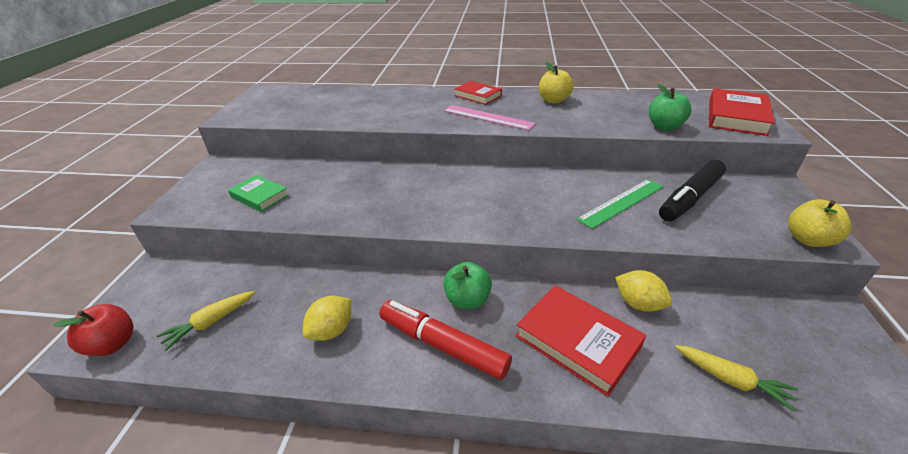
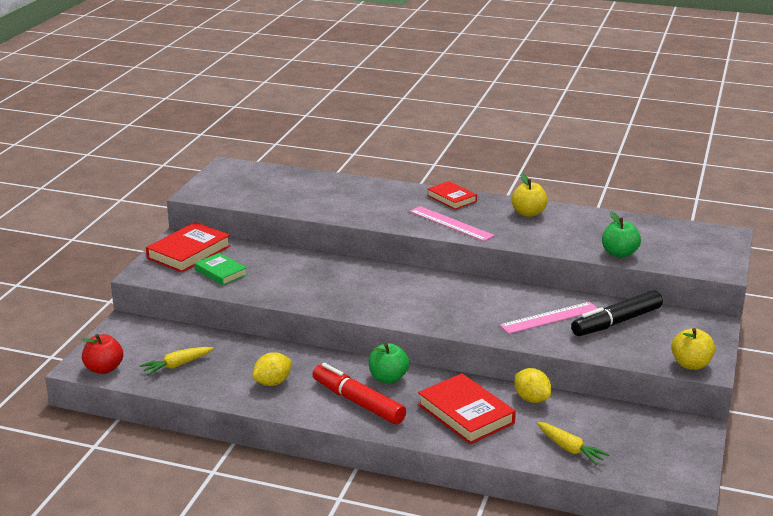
camera: 10 degrees right, 10 degrees down
green ruler [577,179,664,229] -> pink ruler [500,302,598,334]
red book [709,88,775,136] -> red book moved to [146,222,231,273]

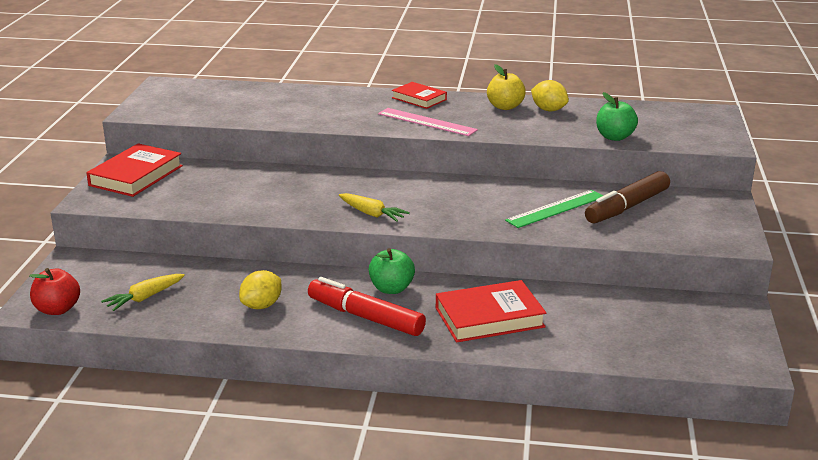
camera: 10 degrees left, 0 degrees up
green book [195,253,248,286] -> none
red book [418,373,516,444] -> red book turned 60 degrees counterclockwise [436,280,546,343]
pink ruler [500,302,598,334] -> green ruler [505,190,603,228]
yellow lemon [514,368,551,403] -> yellow lemon moved to [531,80,569,111]
yellow carrot [537,422,610,465] -> yellow carrot moved to [339,193,410,222]
black marker [571,290,663,336] -> brown marker [585,171,670,224]
yellow apple [671,328,715,370] -> none

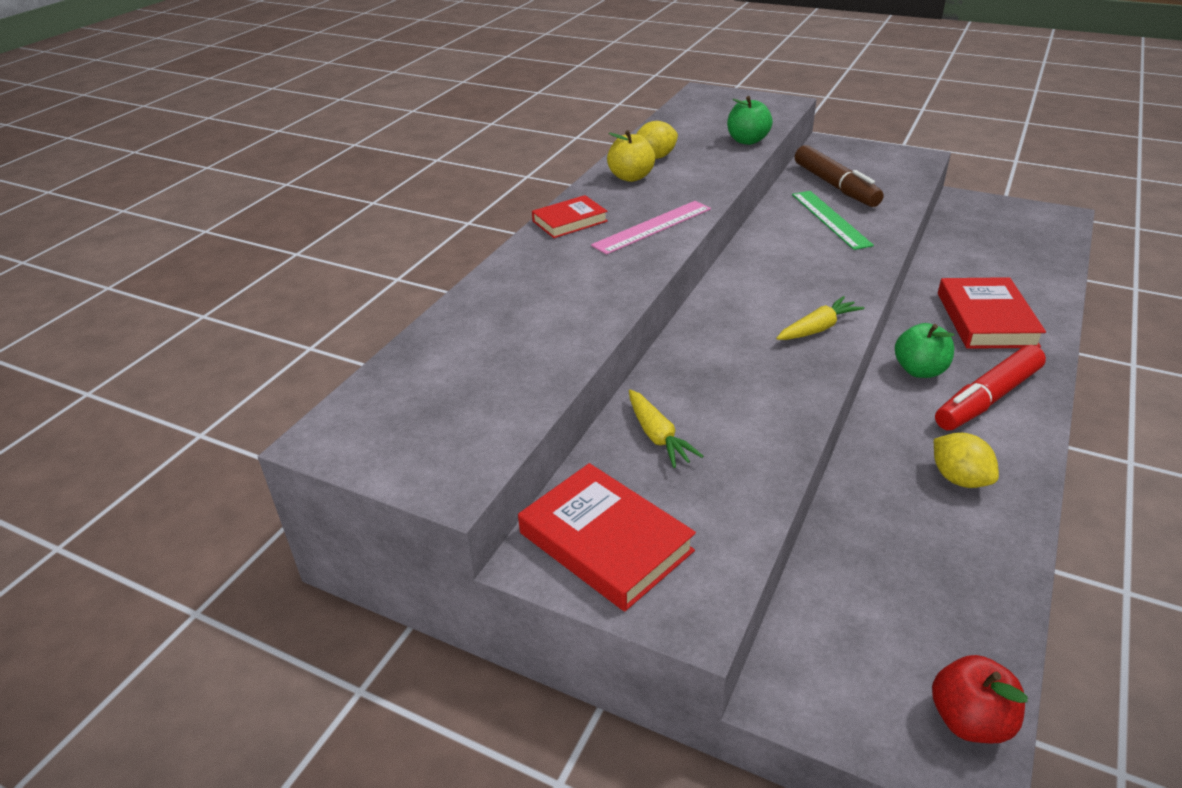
camera: 70 degrees left, 10 degrees up
yellow carrot [101,274,185,311] -> yellow carrot moved to [629,389,703,468]

